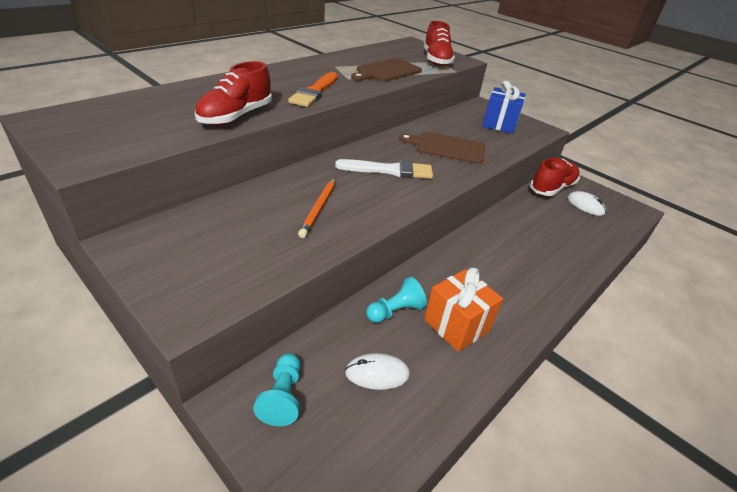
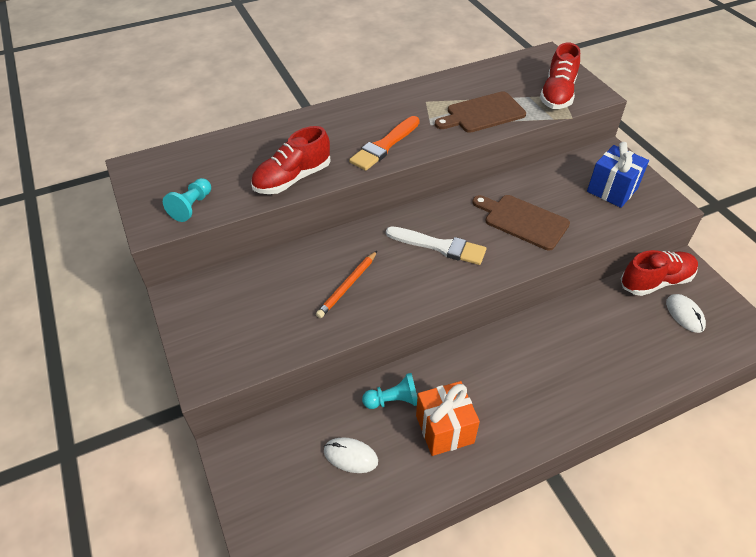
camera: 25 degrees right, 10 degrees up
turquoise pawn [253,353,301,426] -> turquoise pawn moved to [163,178,211,222]

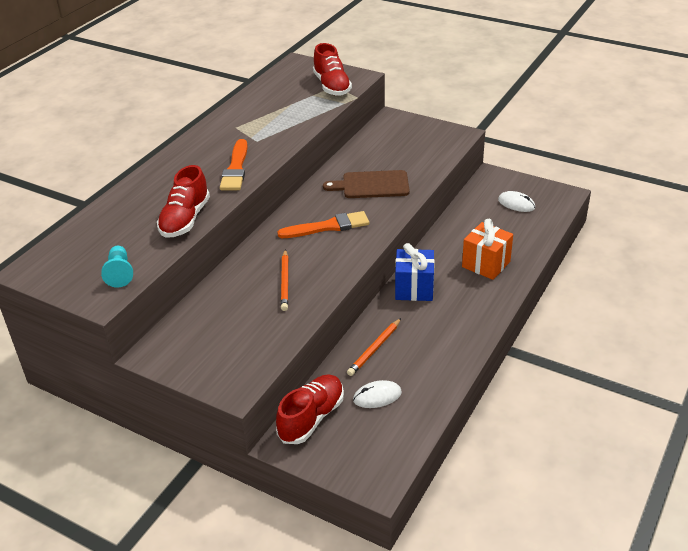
camera: 35 degrees left, 10 degrees down
turquoise pawn [362,373,417,409] -> orange pencil [347,318,401,376]
white brush [386,226,486,265] -> orange brush [277,211,369,238]
orange gift [416,381,480,456] -> orange gift moved to [462,219,513,280]
brown cutting board [435,91,526,133] -> none
blue gift [587,142,649,208] -> blue gift moved to [395,243,435,301]
red shoe [621,250,698,296] -> red shoe moved to [276,374,344,444]

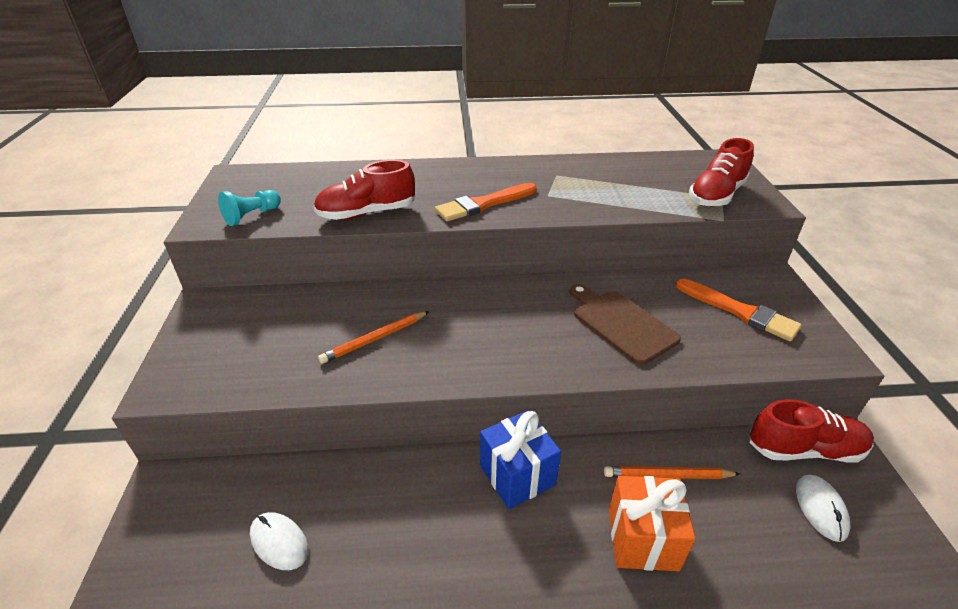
camera: 55 degrees right, 0 degrees up
red shoe [276,374,344,444] -> red shoe moved to [749,399,874,462]
orange brush [277,211,369,238] -> orange brush moved to [676,279,802,341]
orange pencil [347,318,401,376] -> orange pencil moved to [604,466,740,479]

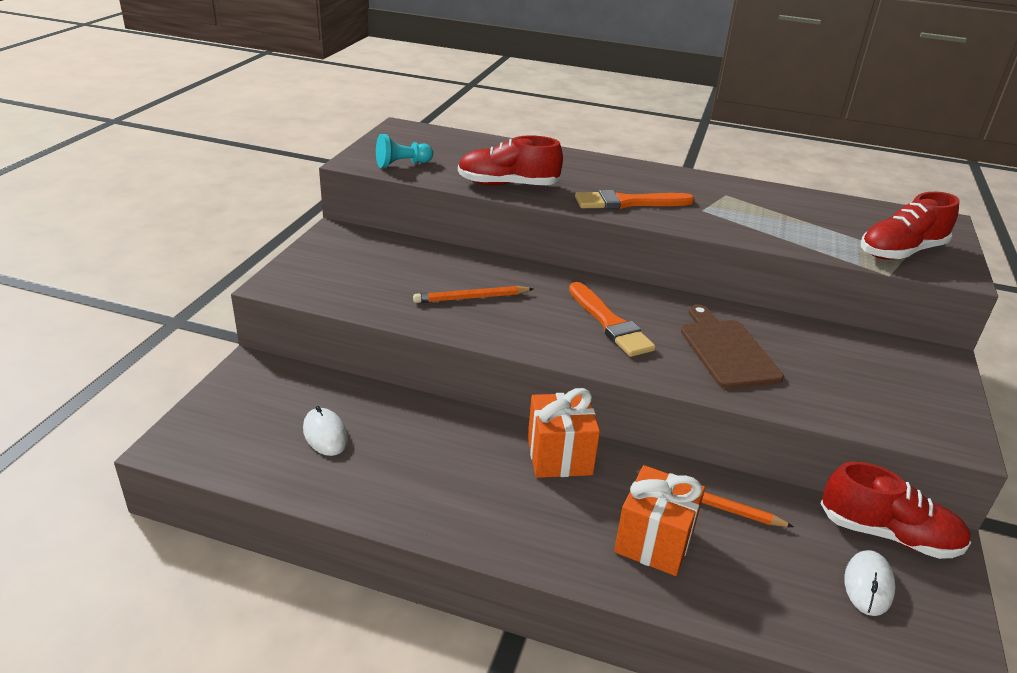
camera: 20 degrees right, 5 degrees down
blue gift [480,410,561,509] -> orange gift [528,388,600,478]
orange brush [676,279,802,341] -> orange brush moved to [569,282,656,357]

